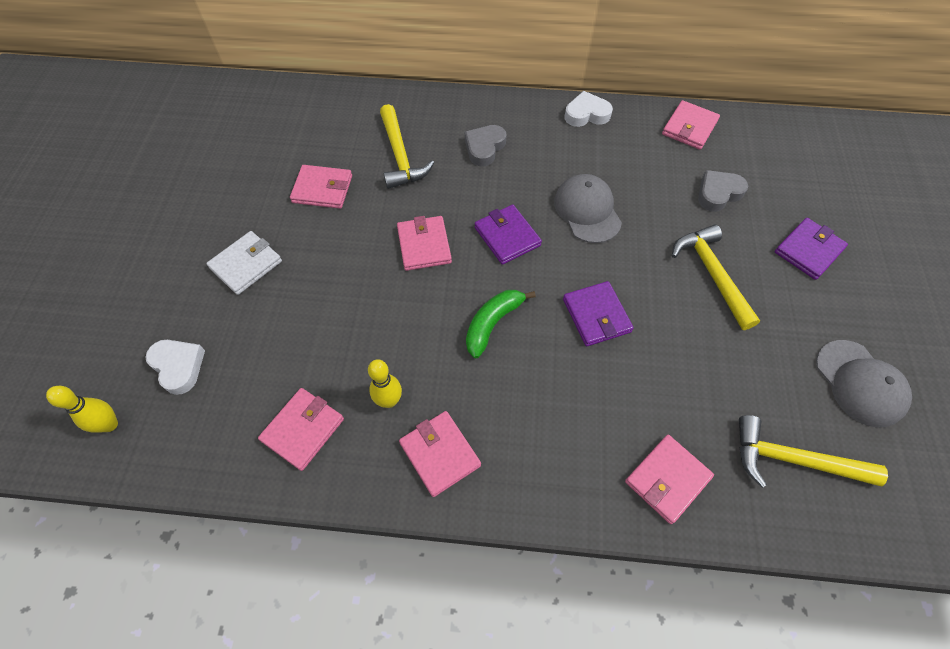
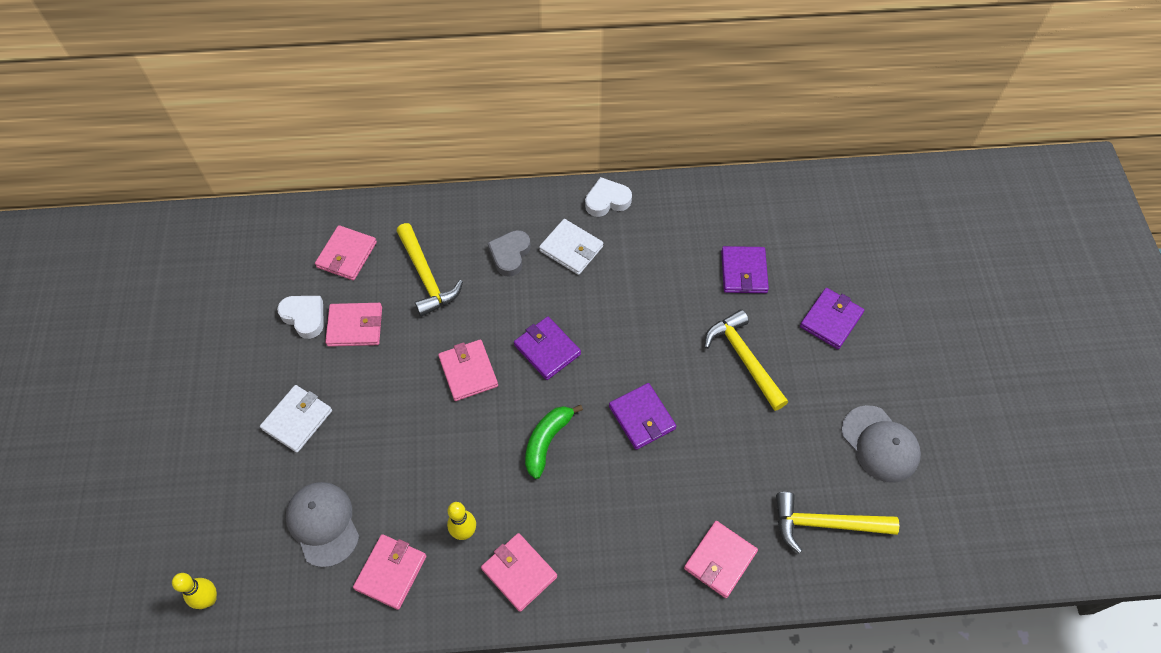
camera: 10 degrees left, 0 degrees up
white heart [145,340,205,395] -> white heart moved to [277,296,324,339]
grey cap [554,174,622,243] -> grey cap moved to [286,482,359,567]
pink wallet [662,100,720,150] -> pink wallet moved to [315,225,377,280]
grey heart [698,170,748,212] -> purple wallet [721,246,769,293]
none -> white wallet [539,219,603,275]

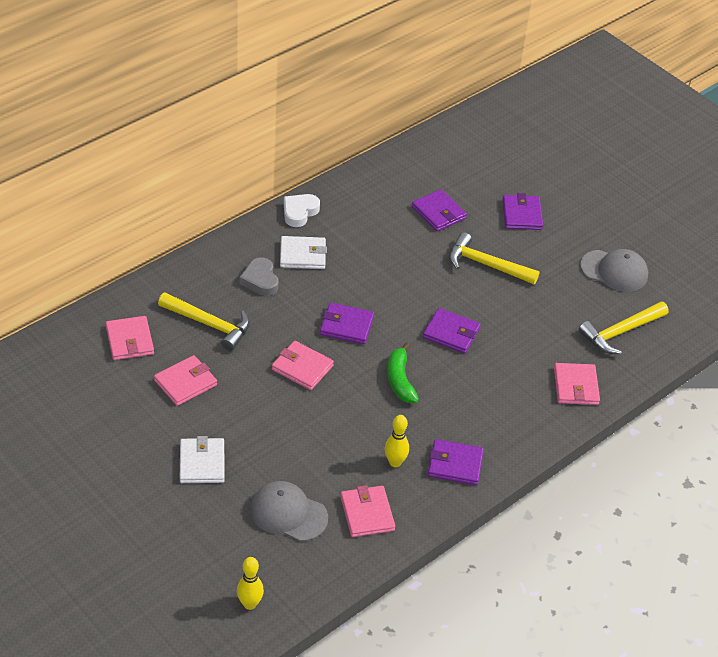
camera: 40 degrees left, 15 degrees down
white heart [277,296,324,339] -> none
pink wallet [481,533,557,612] -> purple wallet [428,439,484,485]

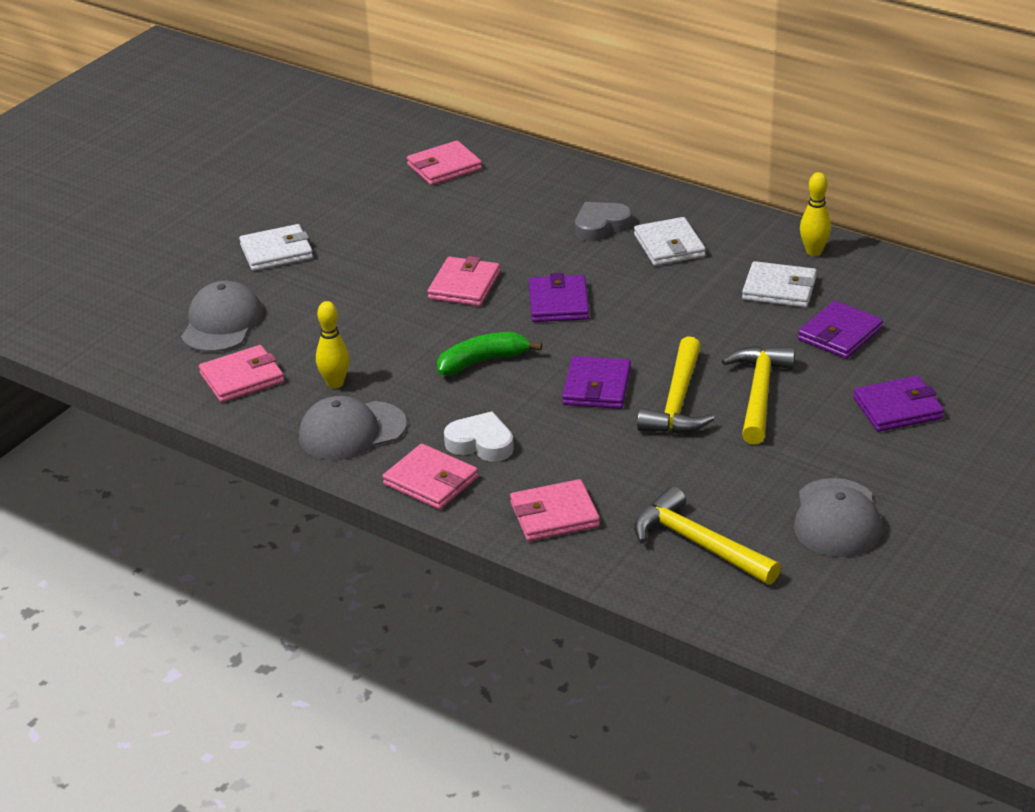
camera: 80 degrees right, 10 degrees down
pink wallet [154,355,217,406] -> pink wallet moved to [382,444,478,510]
yellow hammer [158,292,250,351] -> yellow hammer moved to [637,336,715,434]
yellow bowling pin [237,557,264,610] -> yellow bowling pin moved to [800,172,831,256]
white heart [284,194,320,227] -> white heart moved to [444,411,514,462]
purple wallet [428,439,484,485] -> grey cap [299,396,407,460]
none -> white wallet [742,261,817,307]

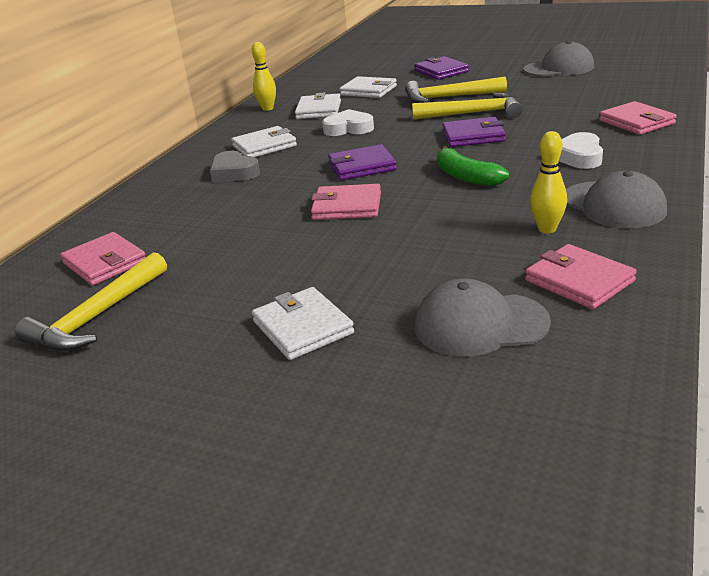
camera: 100 degrees left, 5 degrees down
pink wallet [382,444,478,510] -> none
yellow hammer [634,486,781,585] -> yellow hammer moved to [15,252,167,351]
purple wallet [798,301,883,359] -> white wallet [340,76,397,98]
none -> white heart [322,109,374,136]

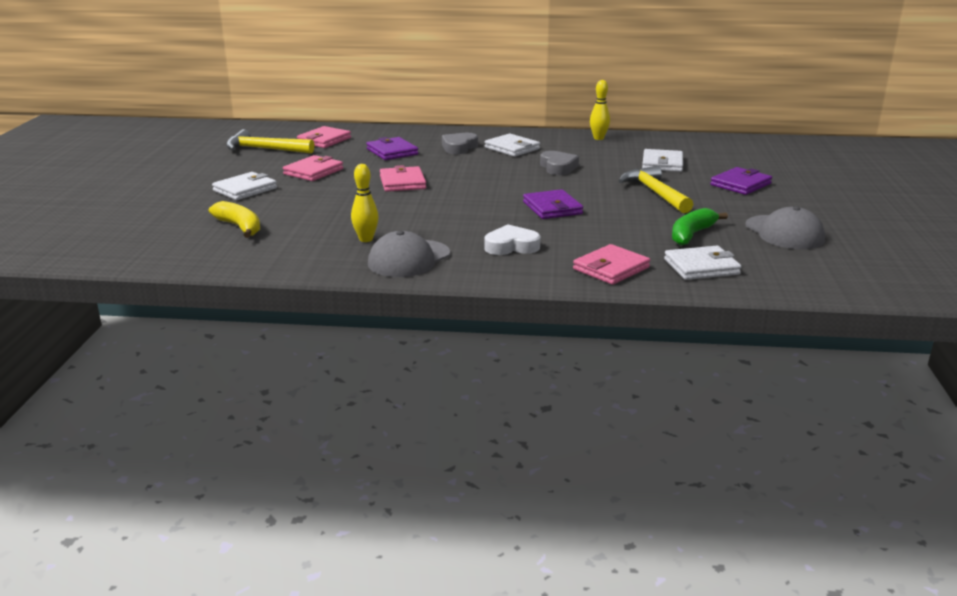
camera: 70 degrees right, 5 degrees down
white wallet [295,92,341,119] -> white wallet moved to [664,246,741,280]
white heart [322,109,374,136] -> grey heart [540,151,579,175]
purple wallet [328,144,397,180] -> purple wallet moved to [366,137,418,160]
yellow hammer [412,93,522,120] -> none
grey cap [414,278,551,357] -> yellow banana [209,201,260,238]
green banana [437,146,509,186] -> green banana moved to [672,208,728,245]
pink wallet [525,244,637,309] -> pink wallet moved to [283,155,343,181]

